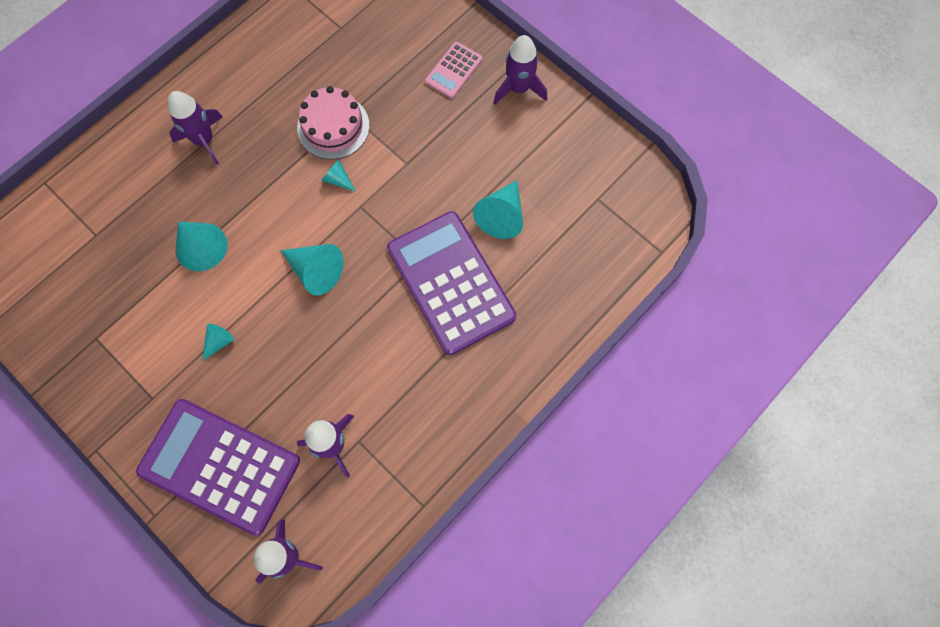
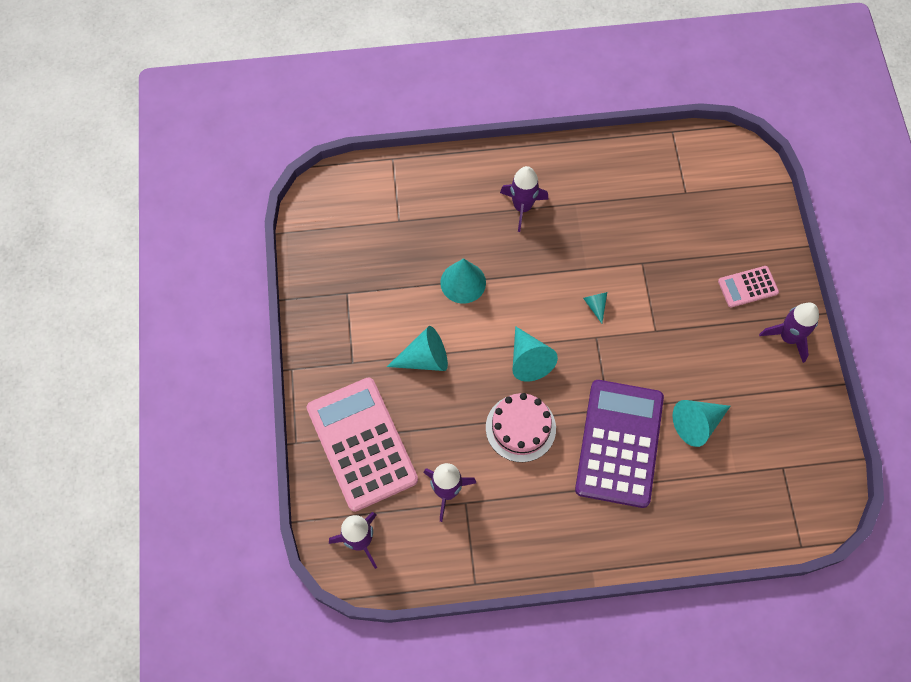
camera: 40 degrees right, 5 degrees down
purple calculator [136,399,300,535] -> pink calculator [307,377,418,512]
turquoise cone [202,324,234,361] -> turquoise cone [387,326,448,371], size x1.85
pink cake [297,86,370,160] -> pink cake moved to [486,393,556,462]

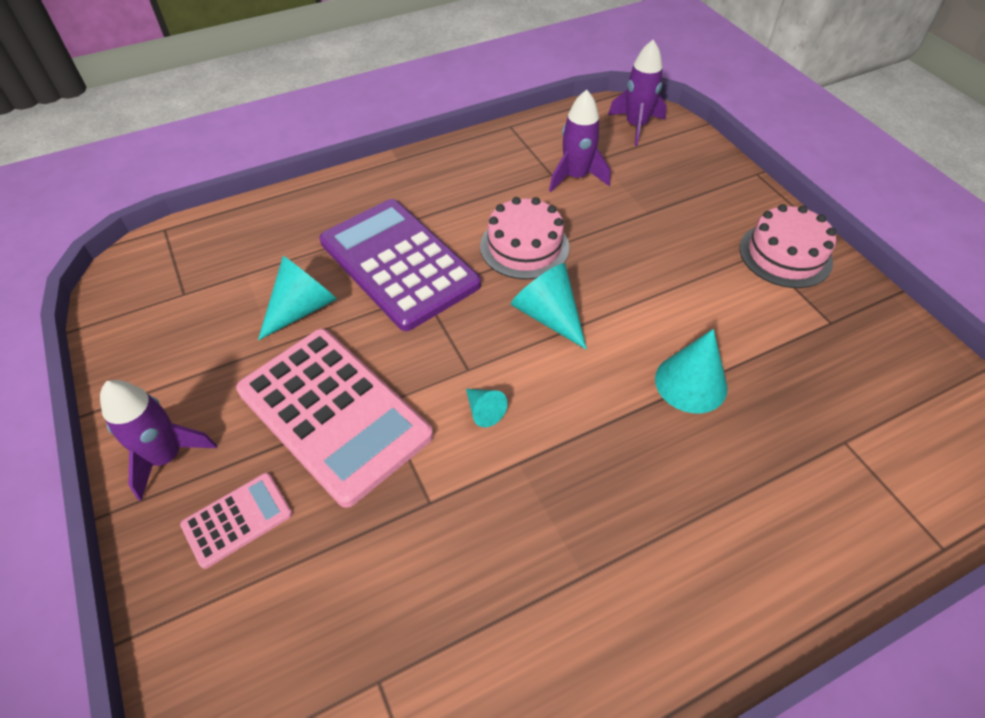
camera: 160 degrees right, 15 degrees down
pink calculator [307,377,418,512] -> pink calculator moved to [236,329,433,508]
turquoise cone [387,326,448,371] -> none
purple rocket [500,166,549,232] -> none
purple calculator [575,380,664,508] -> purple calculator turned 150 degrees clockwise [320,199,481,331]
none -> pink cake [739,204,836,288]

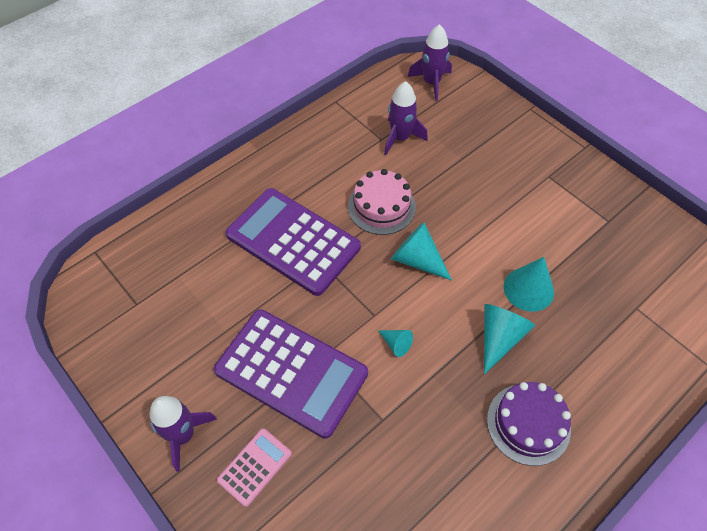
camera: 15 degrees left, 5 degrees up
pink calculator [236,329,433,508] -> purple calculator [214,309,368,439]
turquoise cone [258,256,337,341] -> turquoise cone moved to [484,304,535,374]
pink cake [739,204,836,288] -> none
none -> purple cake [487,382,571,466]

